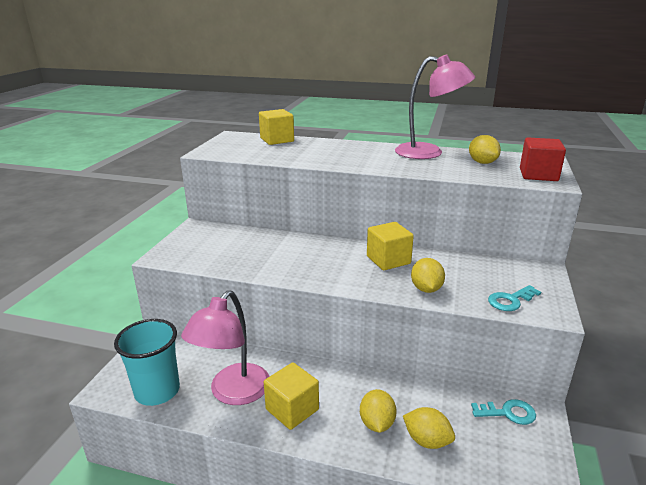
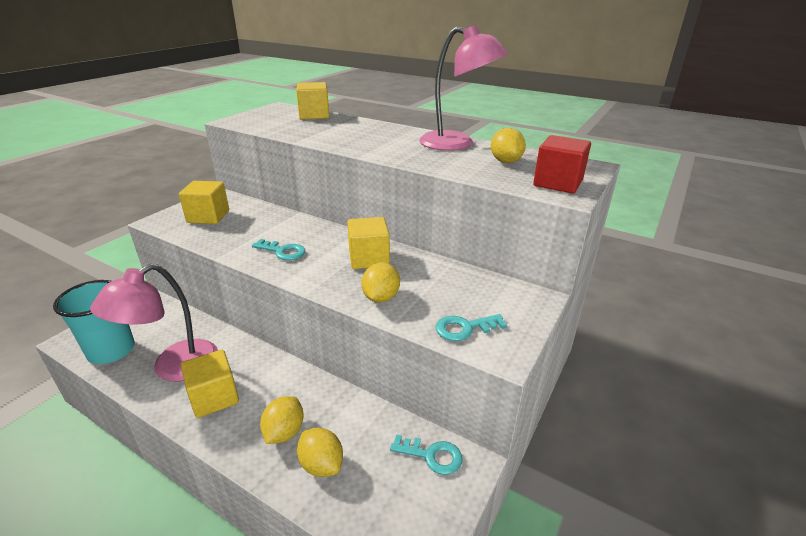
camera: 15 degrees right, 5 degrees up
none -> yellow cube [179,181,229,224]
none -> turquoise key [252,239,305,260]

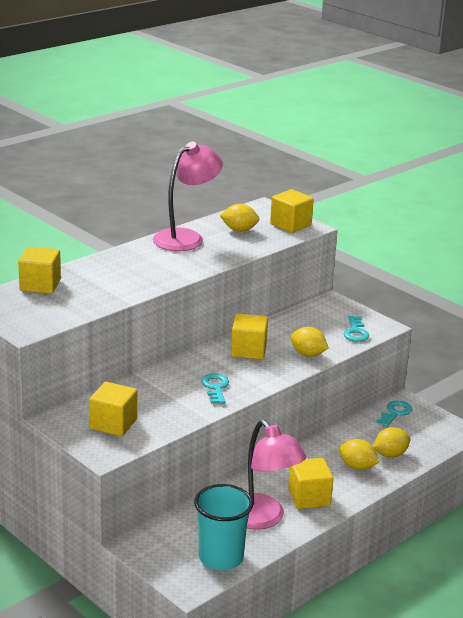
camera: 75 degrees left, 5 degrees down
turquoise key [252,239,305,260] -> turquoise key turned 45 degrees counterclockwise [201,373,229,404]
red cube [533,135,591,193] -> yellow cube [270,189,314,233]

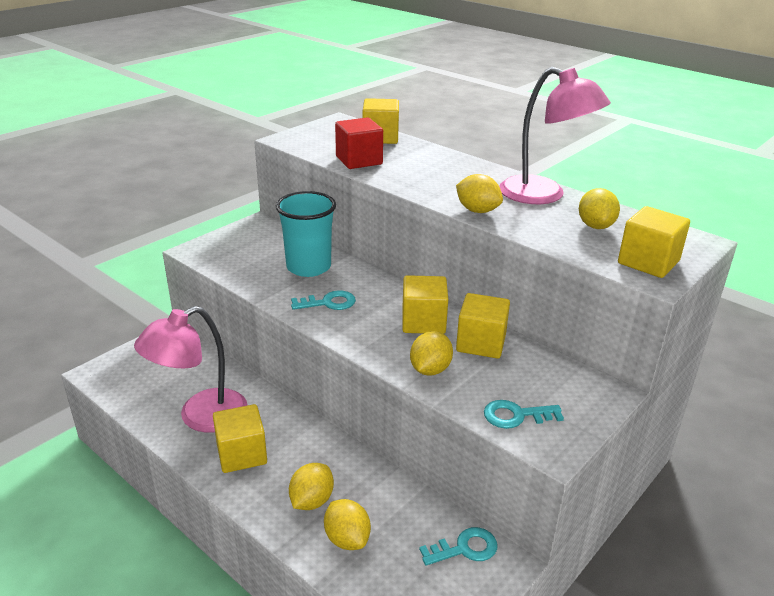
camera: 85 degrees right, 5 degrees up
yellow cube [89,382,137,436] -> yellow cube moved to [456,293,510,359]
turquoise cup [194,484,253,570] -> turquoise cup moved to [276,191,336,277]
turquoise key [376,401,412,427] -> turquoise key turned 45 degrees counterclockwise [419,527,497,565]
none -> red cube [335,117,383,169]
none -> yellow lemon [456,174,503,213]

